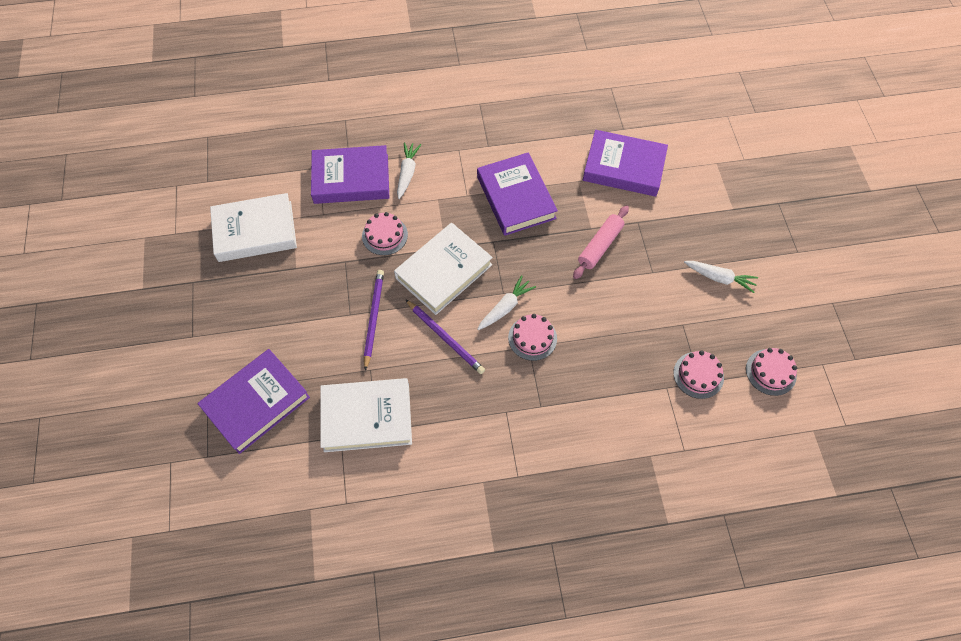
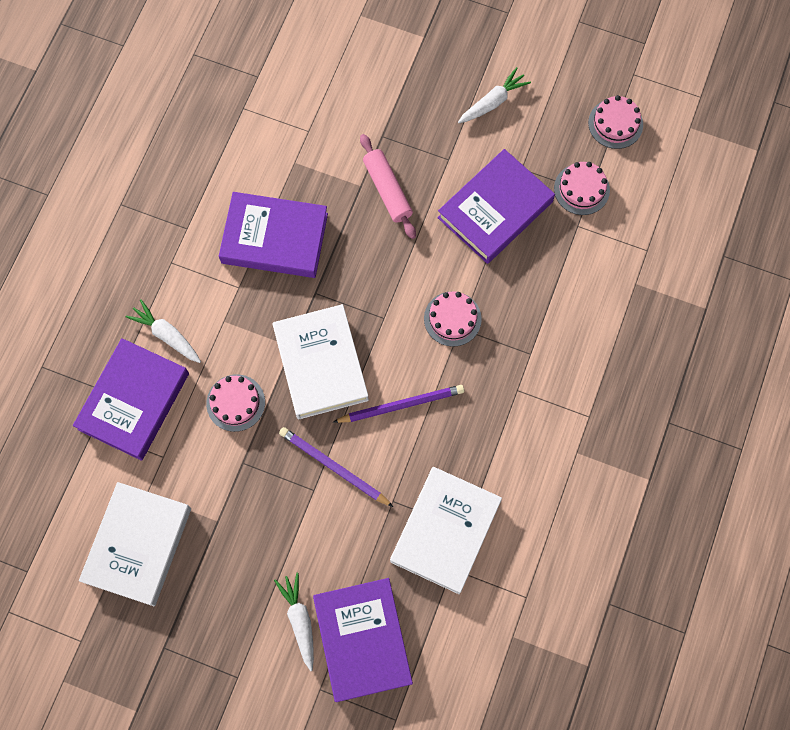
camera: 60 degrees left, 10 degrees up
white carrot [478,275,536,330] -> white carrot moved to [274,573,314,671]
purple book [583,130,668,197] -> purple book moved to [437,149,555,264]

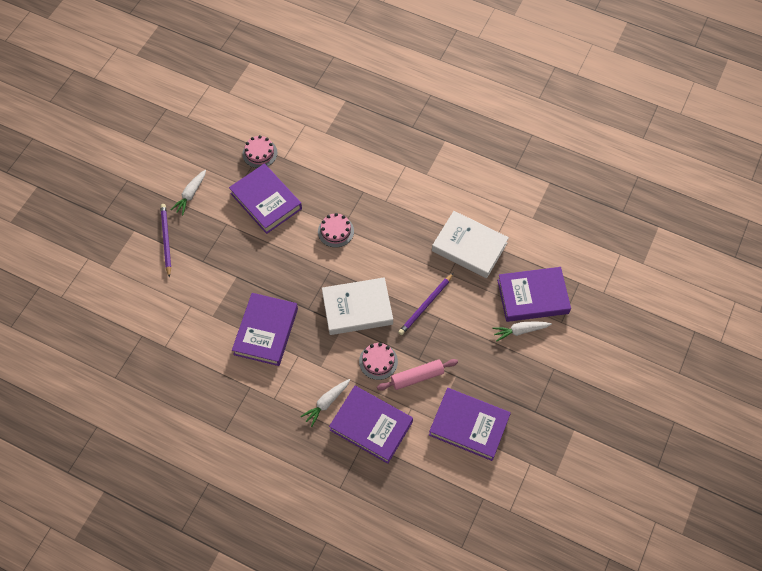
camera: 85 degrees left, 10 degrees down
white book [79,482,191,606] -> purple book [429,388,511,461]
purple pencil [333,385,464,423] -> purple pencil moved to [160,204,171,278]
pink rolling pin [360,134,416,239] -> pink rolling pin moved to [377,359,458,391]
white carrot [458,67,531,123] -> white carrot turned 120 degrees counterclockwise [170,170,206,215]
pink cake [588,95,643,149] -> none

